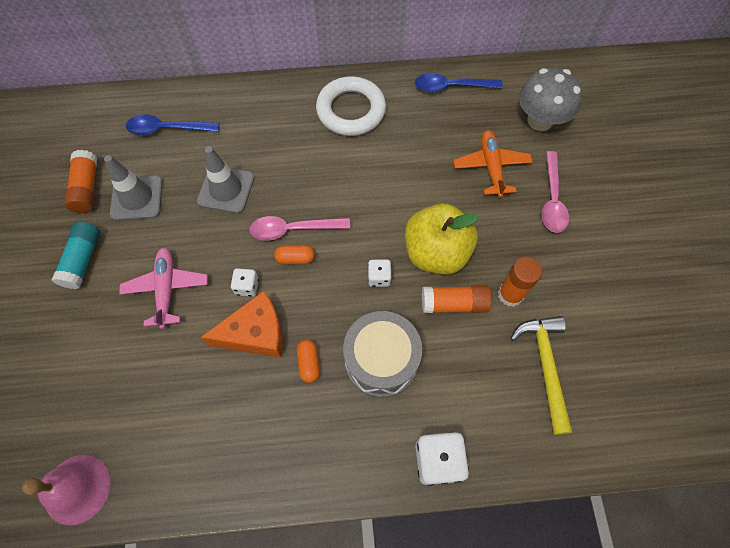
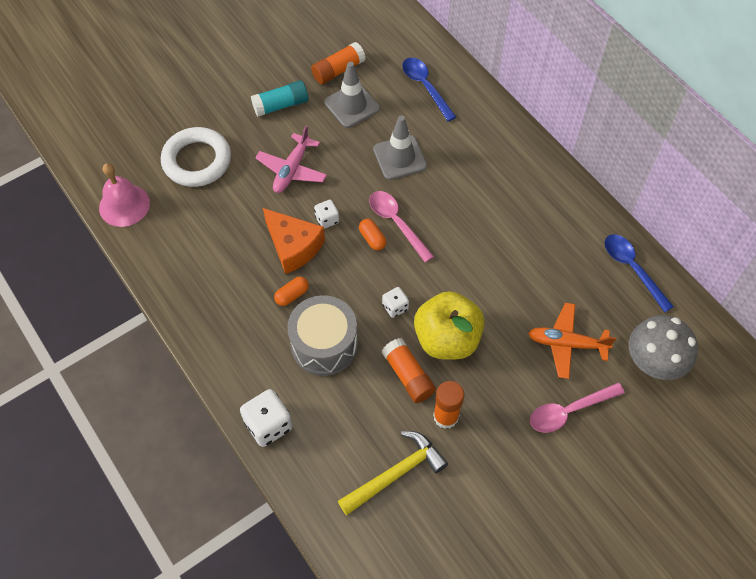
camera: 60 degrees right, 5 degrees down
pink plane [119,247,208,329] -> pink plane turned 150 degrees clockwise [255,126,327,193]
white ring [316,76,386,136] -> white ring moved to [161,127,231,187]
orange plane [453,130,532,198] -> orange plane turned 135 degrees counterclockwise [528,303,616,379]

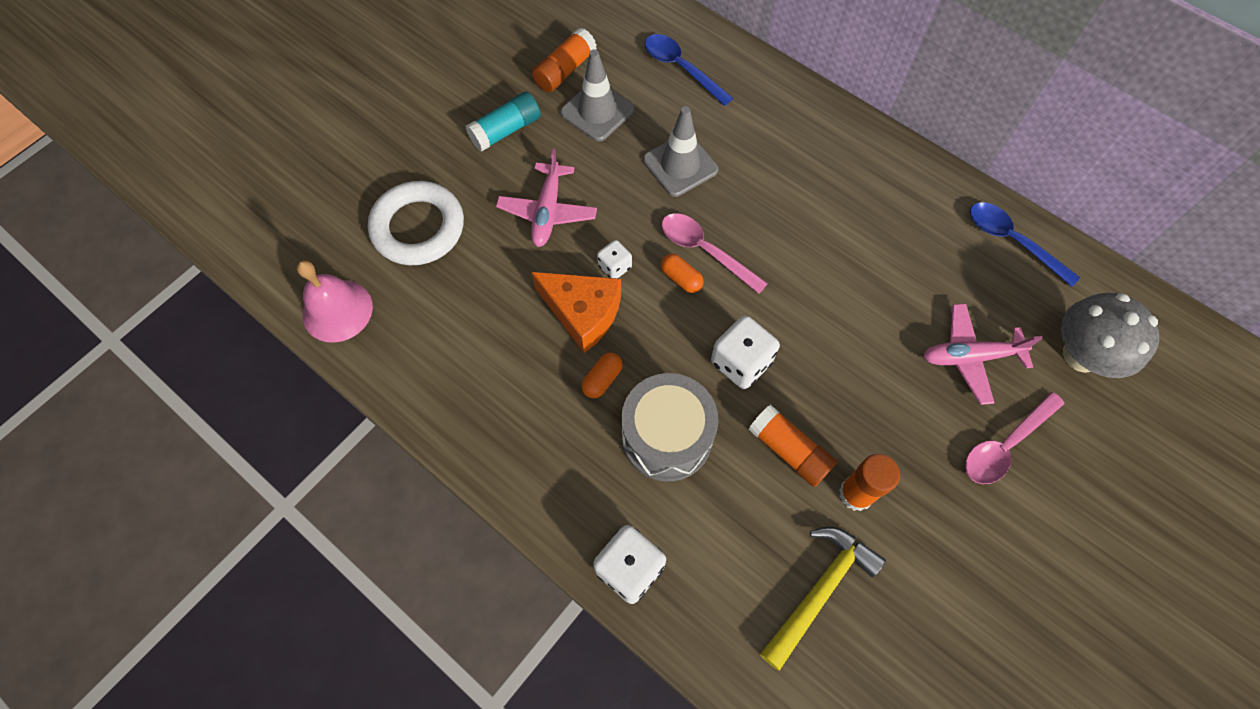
camera: 15 degrees left, 5 degrees up
white dice [382,287,409,318] -> white dice [711,315,780,389], size x1.74
yellow apple [414,291,485,360] -> none
orange plane [528,303,616,379] -> pink plane [923,303,1043,405]

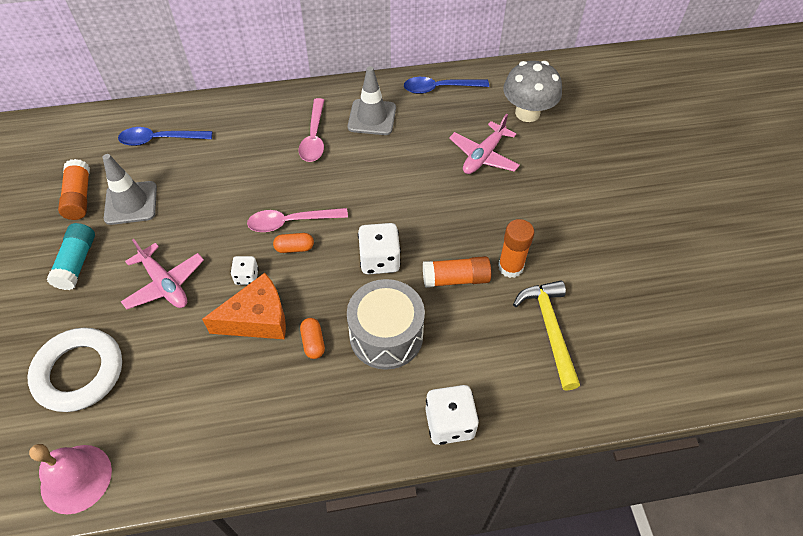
camera: 50 degrees left, 10 degrees down
grey traffic cone [643,106,718,197] -> grey traffic cone moved to [348,66,396,135]
pink spoon [965,392,1064,484] -> pink spoon moved to [299,98,324,162]

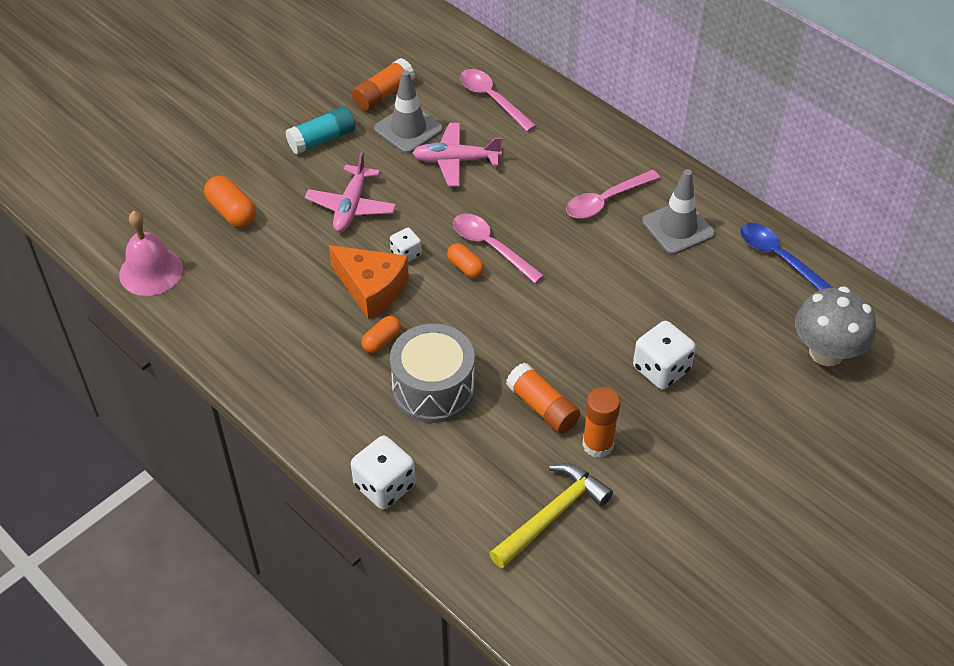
camera: 55 degrees right, 5 degrees down
white ring [28,328,122,412] -> orange capsule [204,176,256,227]
blue spoon [118,127,212,146] -> pink spoon [460,69,536,132]
white dice [358,223,401,274] -> white dice moved to [633,321,696,390]
pink plane [449,114,520,174] -> pink plane moved to [412,123,502,186]

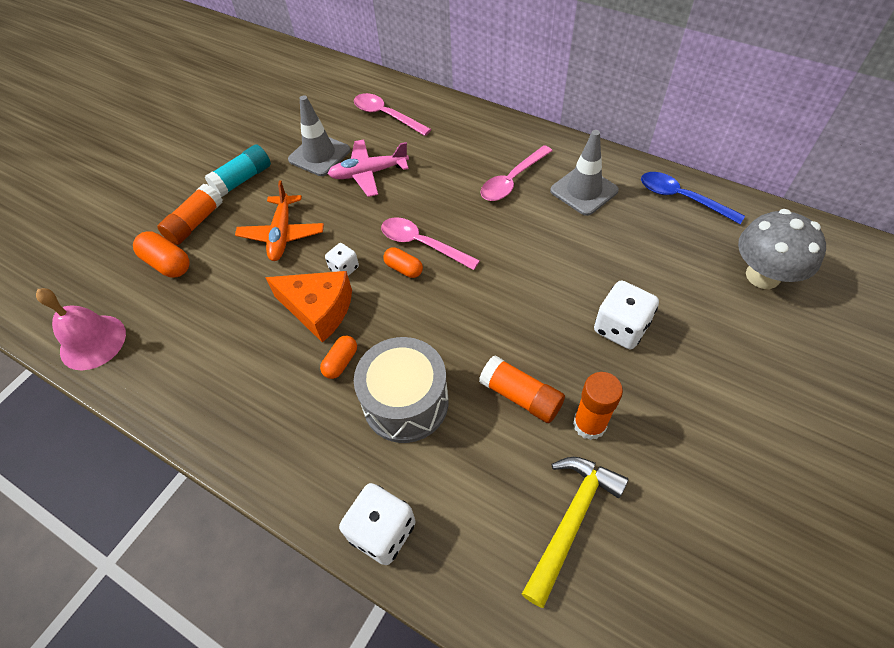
camera: 10 degrees left, 5 degrees up
pink plane [305,151,396,232] -> orange plane [235,180,324,261]
orange glue stick [352,58,415,111] -> orange glue stick moved to [157,184,223,245]

